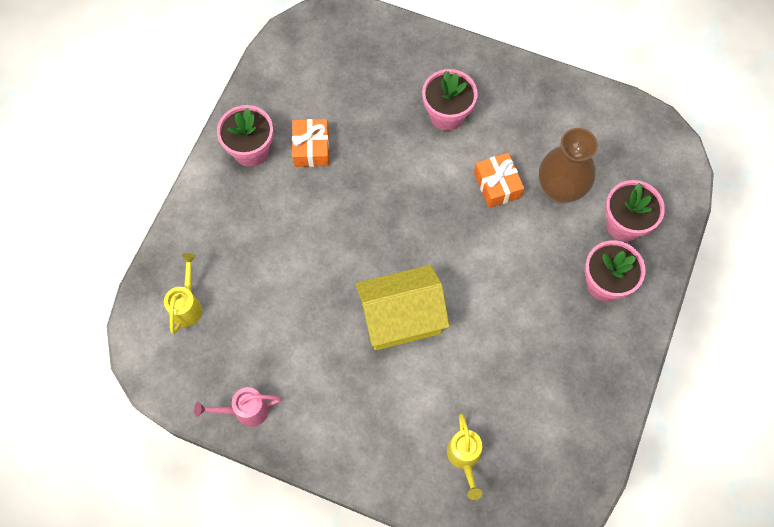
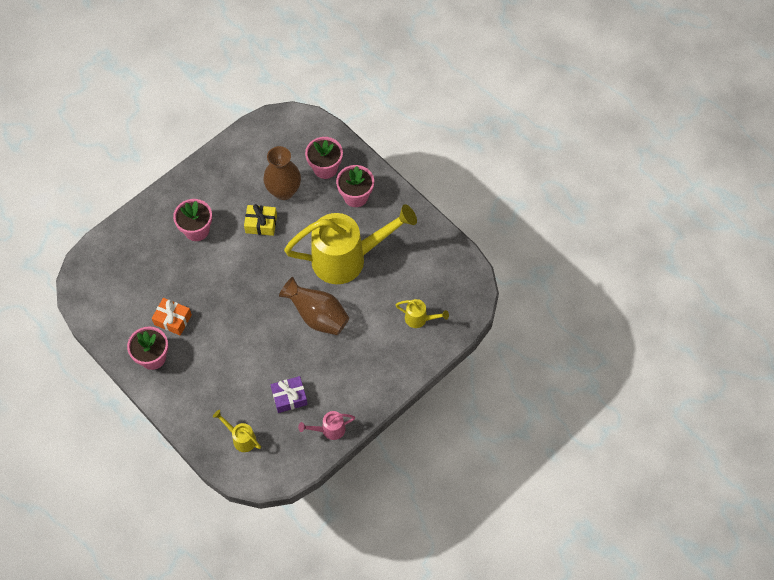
camera: 65 degrees left, 5 degrees down
pink watering can [194,387,282,427] -> pink watering can turned 60 degrees clockwise [298,411,355,440]
yellow house [355,265,449,350] -> brown vase [279,277,349,335]
orange gift [474,153,524,208] -> yellow gift [244,204,277,236]
none -> purple gift [270,376,308,413]
none -> yellow watering can [284,204,417,284]

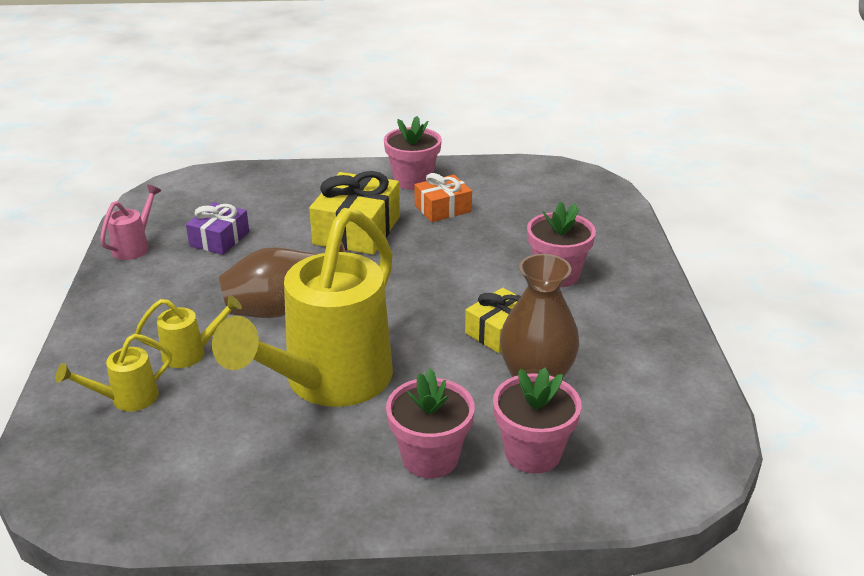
camera: 130 degrees right, 30 degrees down
yellow watering can [213,410,261,452] -> yellow watering can moved to [135,295,242,368]
none -> yellow gift [309,171,400,255]

